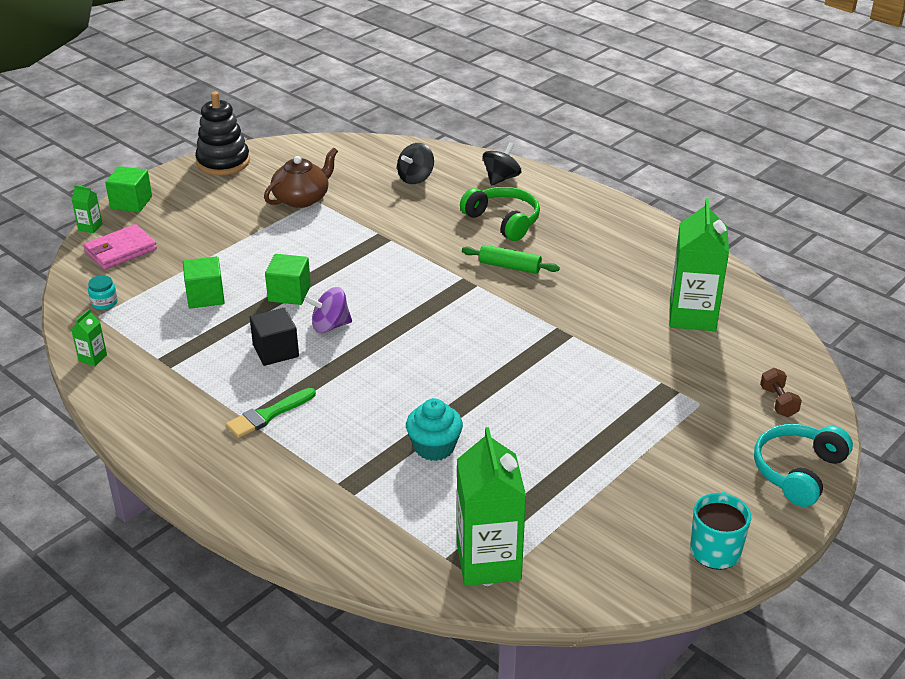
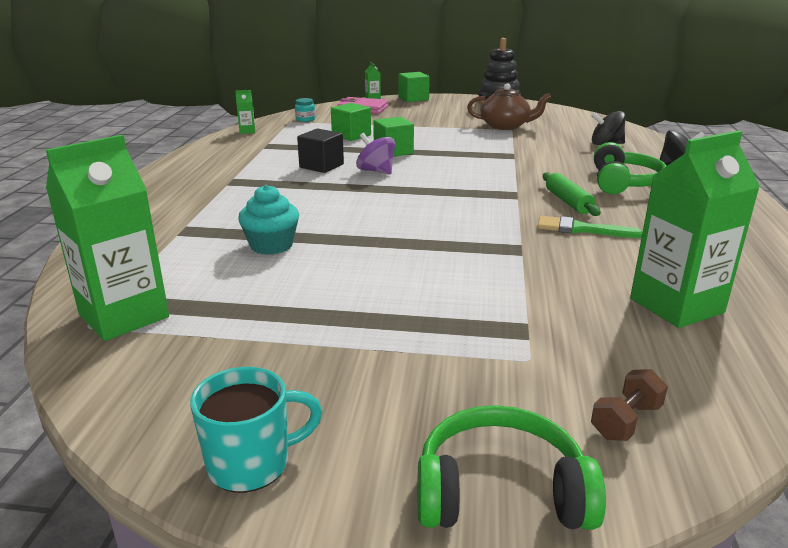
camera: 55 degrees right, 10 degrees down
green brush [226,388,316,438] -> green brush moved to [538,216,643,238]
turquoise headphones [754,424,853,507] -> green headphones [418,405,606,530]

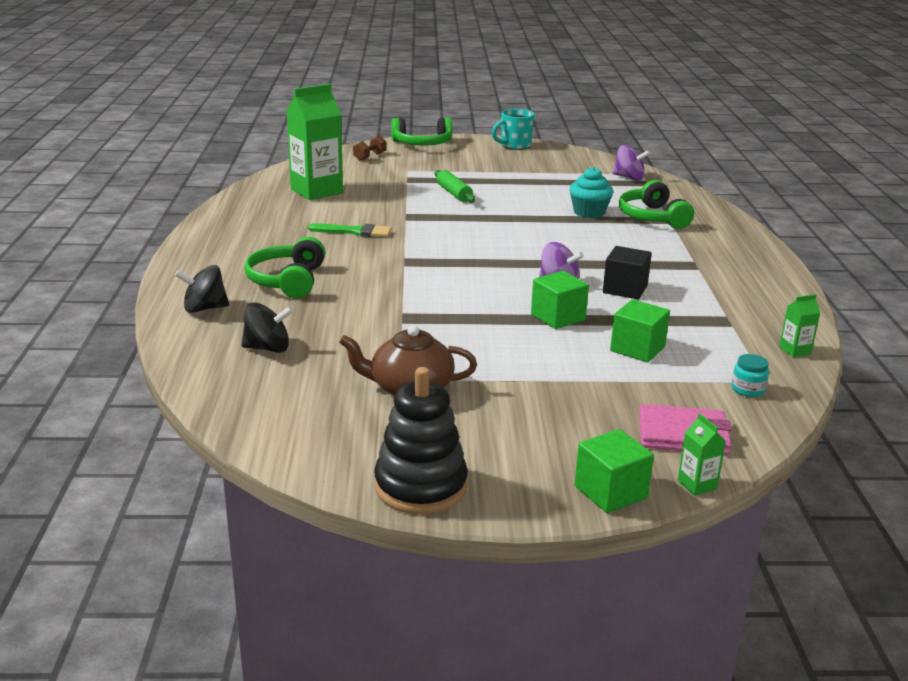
camera: 170 degrees right, 0 degrees up
green carton [46,135,169,341] -> purple spinning top [613,145,650,181]
green rolling pin [543,172,601,216] -> green rolling pin moved to [435,170,475,203]
none -> green headphones [619,180,694,229]

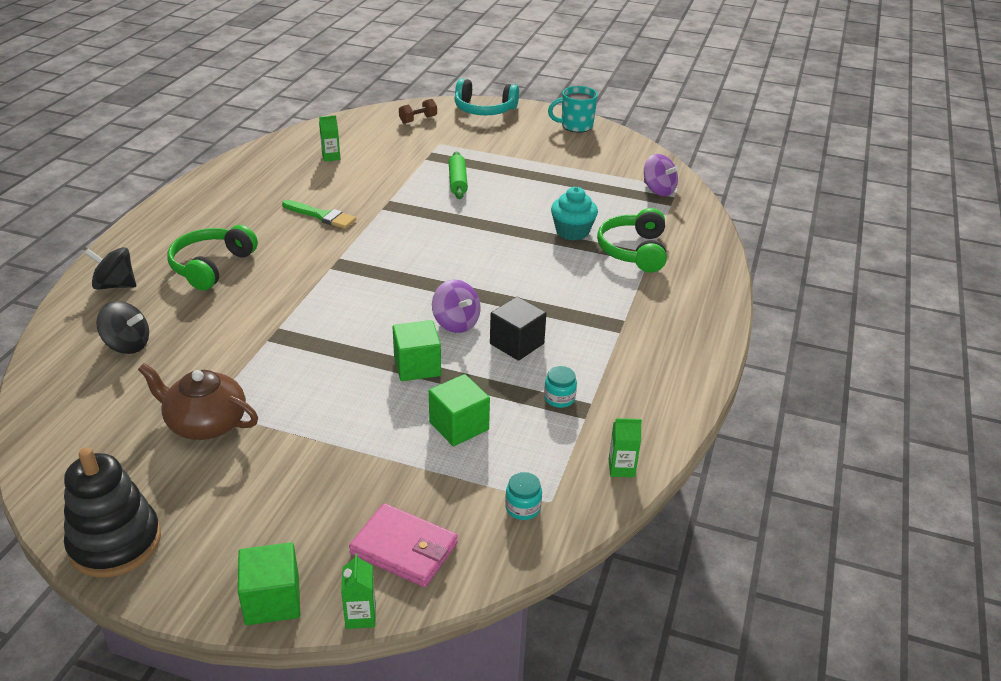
camera: 20 degrees right, 10 degrees up
green carton [287,84,343,200] -> green carton [319,115,341,162], size x0.42
green headphones [391,117,452,145] -> turquoise headphones [454,79,519,115]
none -> turquoise jar [544,366,577,408]

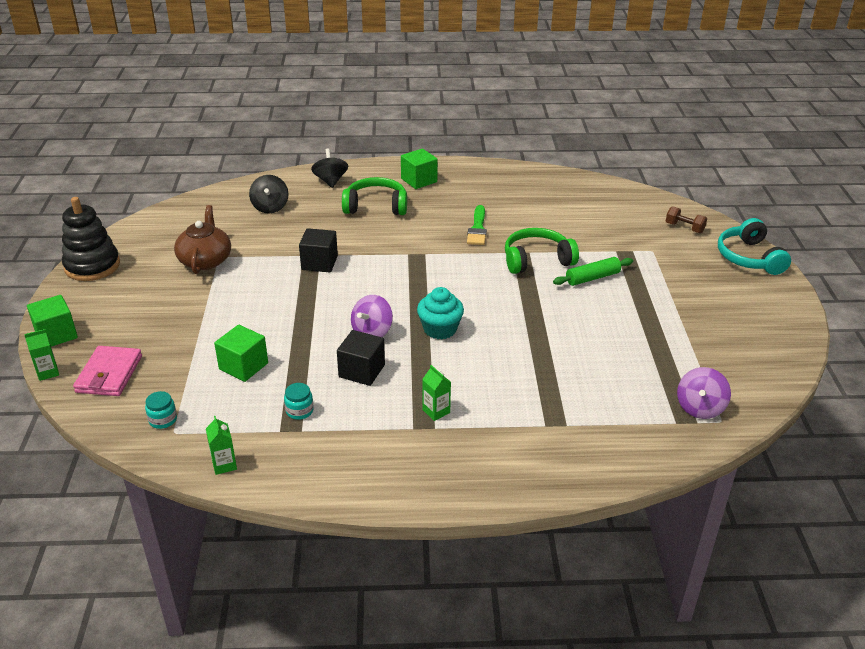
camera: 70 degrees right, 0 degrees up
green carton [319,115,341,162] -> green carton moved to [422,365,451,421]
green cube [393,320,441,381] -> green cube moved to [401,148,438,189]
turquoise mug [548,86,598,133] -> none
turquoise cupcake [551,187,598,241] -> turquoise cupcake moved to [417,287,464,339]
green headphones [597,208,667,272] -> green headphones moved to [505,228,579,274]
none -> black cube [299,228,338,272]

